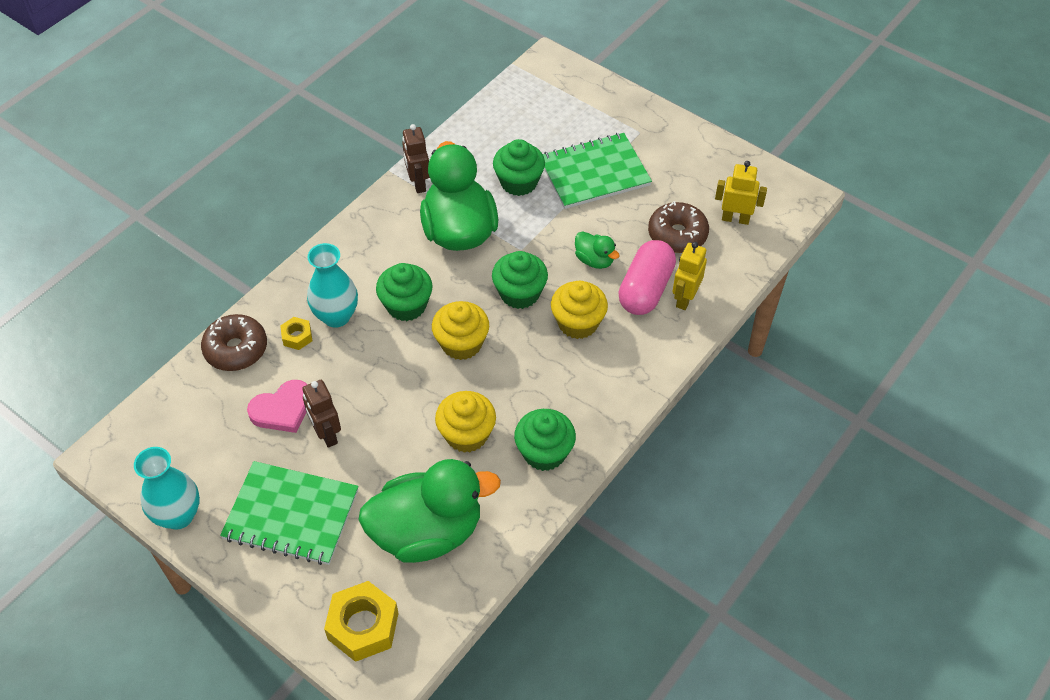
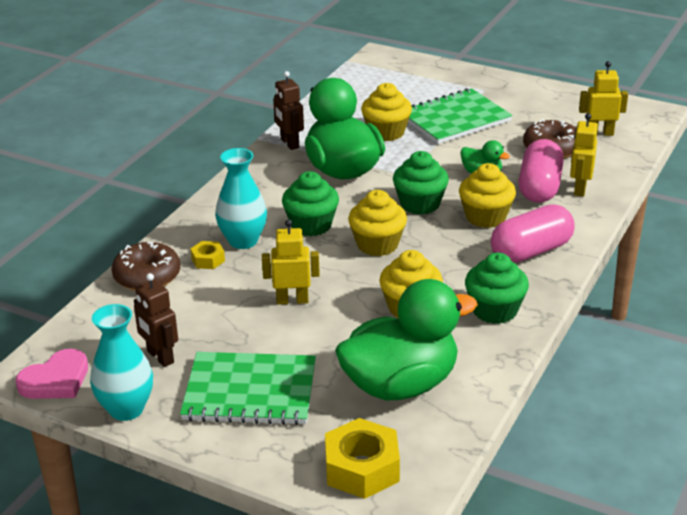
camera: 10 degrees left, 20 degrees down
pink heart [247,380,308,433] -> pink heart moved to [16,349,88,399]
brown robot [302,380,341,448] -> brown robot moved to [134,273,178,367]
green cupcake [493,139,545,196] -> yellow cupcake [361,83,412,141]
none -> yellow robot [262,219,320,305]
none -> pink capsule [491,204,575,263]

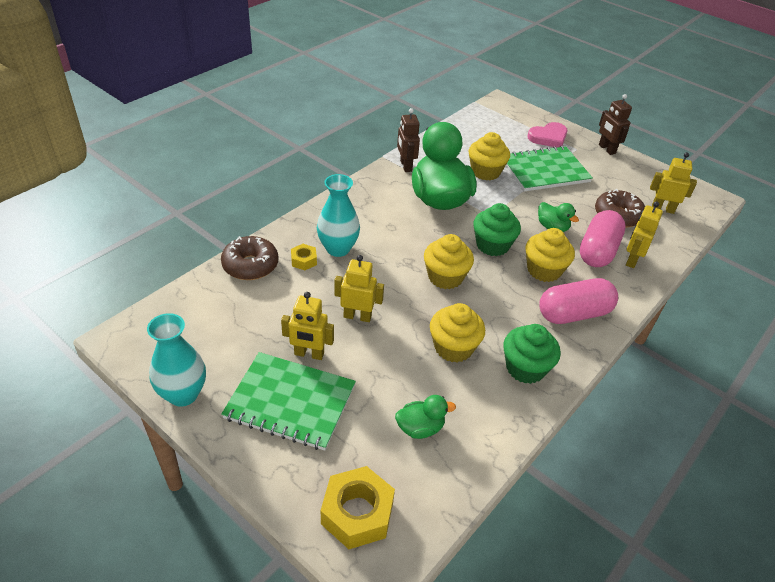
camera: 10 degrees right, 10 degrees up
pink heart [16,349,88,399] -> pink heart moved to [528,122,567,147]
brown robot [134,273,178,367] -> brown robot moved to [599,94,632,155]
green cupcake [282,171,339,236] -> none
green duck [335,279,478,401] -> green duck [395,395,456,439], size x0.45
none -> yellow robot [281,292,334,360]

